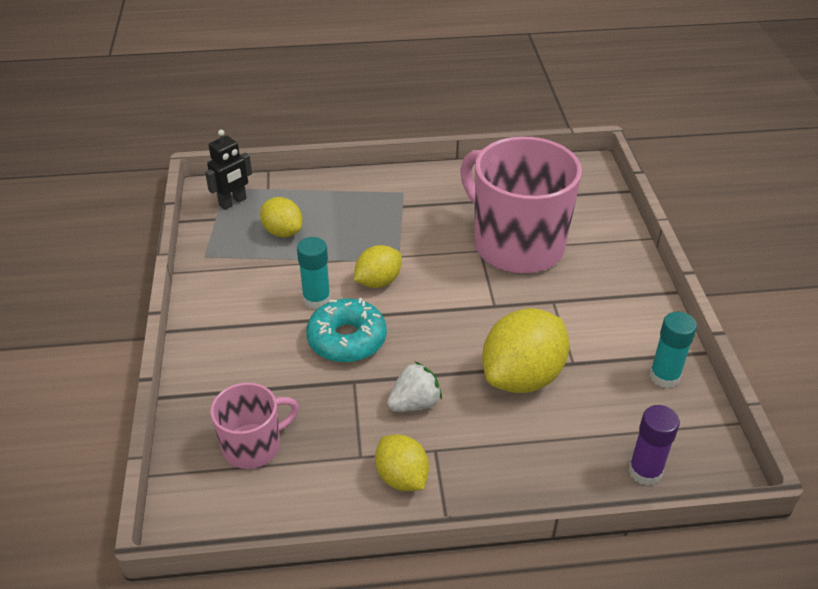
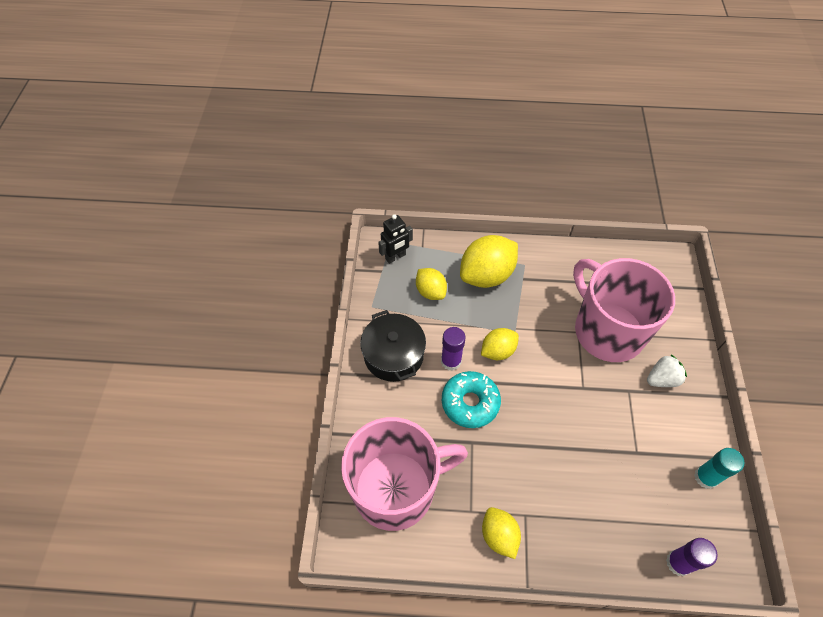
camera: 10 degrees right, 15 degrees up
pink mug [210,382,299,469] -> pink mug [341,417,468,531], size x1.96
turquoise glue stick [297,237,331,309] -> purple glue stick [441,327,466,371]
white strawberry [387,362,442,412] -> white strawberry moved to [647,354,687,387]
yellow lemon [482,308,569,393] -> yellow lemon moved to [460,235,518,288]
none -> black pot [360,310,426,382]

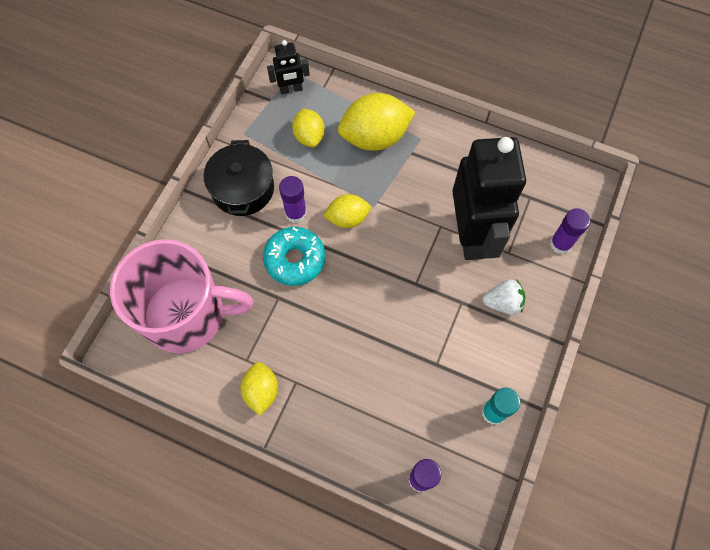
camera: 20 degrees right, 10 degrees up
pink mug [573,258,675,362] -> black robot [452,137,526,260]
none -> purple glue stick [550,208,590,254]

